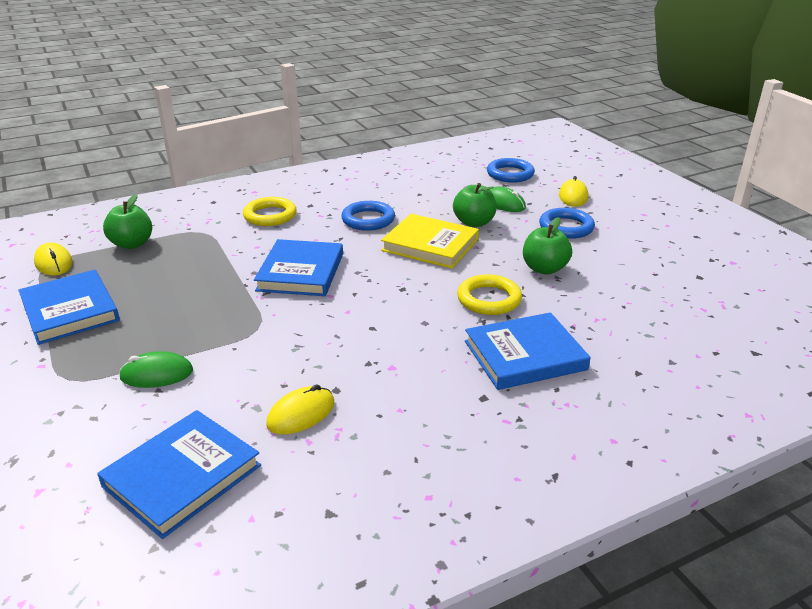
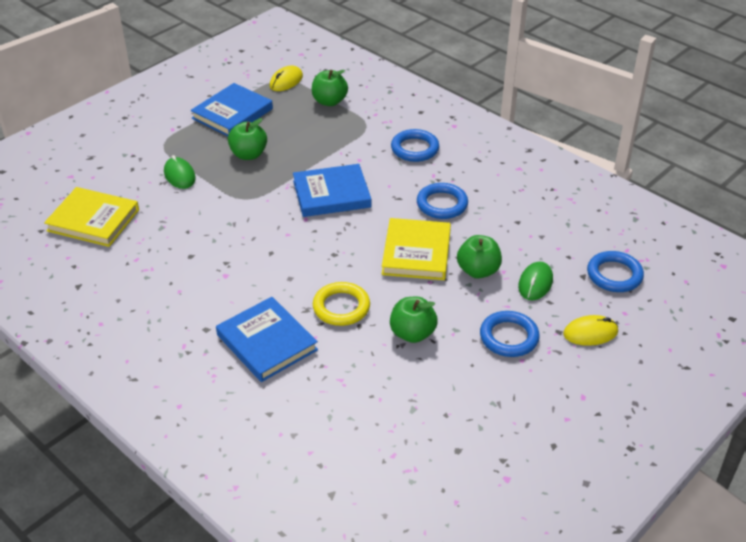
camera: 70 degrees right, 10 degrees up
blue book [97,410,261,539] -> yellow book [44,187,139,247]
yellow ring [243,197,297,226] -> blue ring [391,129,439,162]
yellow mouse [266,384,334,435] -> none
none -> green apple [228,118,267,160]

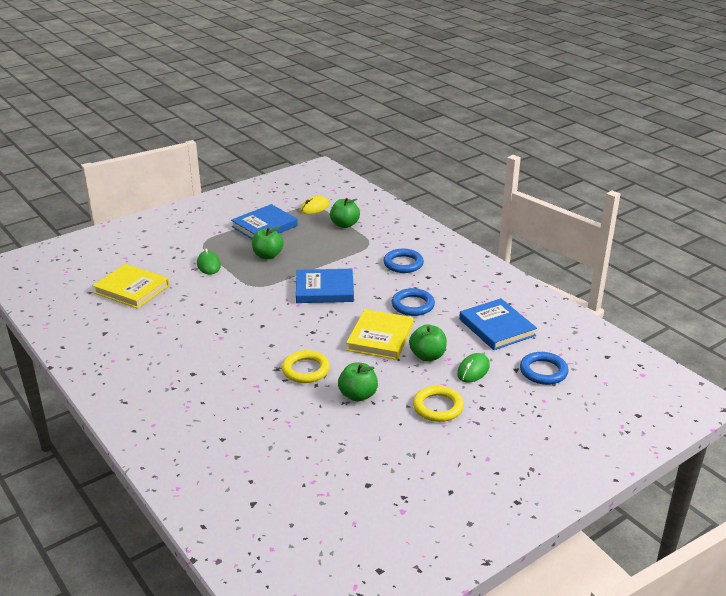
camera: 10 degrees right, 10 degrees down
blue book [216,297,318,382] -> blue book moved to [459,298,537,350]
blue ring [480,311,540,357] -> yellow ring [413,386,464,422]
yellow mouse [563,315,618,346] -> none

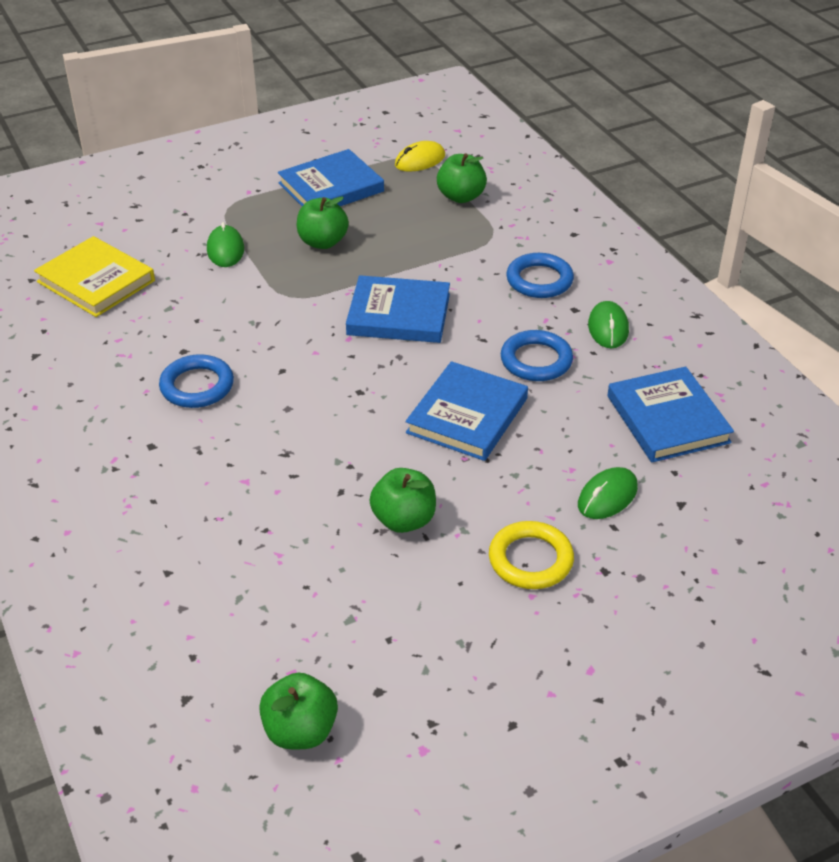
camera: 10 degrees right, 10 degrees up
yellow ring [282,350,330,383] -> none
yellow book [346,309,413,360] -> blue book [405,361,528,461]
green apple [409,325,447,361] -> green apple moved to [259,673,338,749]
blue ring [520,352,569,385] -> blue ring moved to [159,354,234,408]
none -> green mouse [588,301,629,348]

